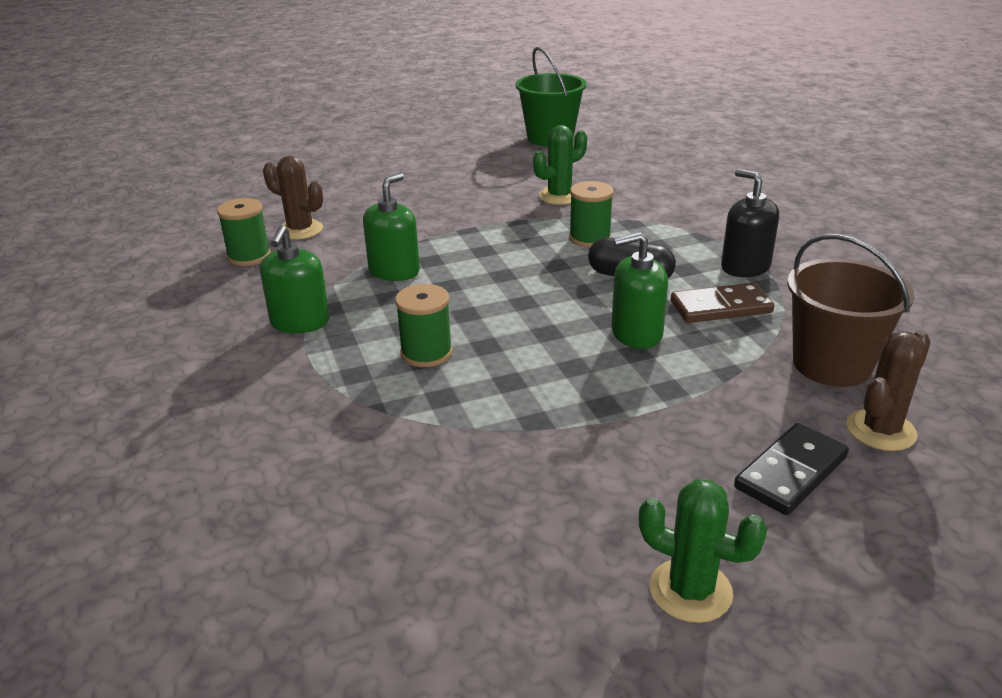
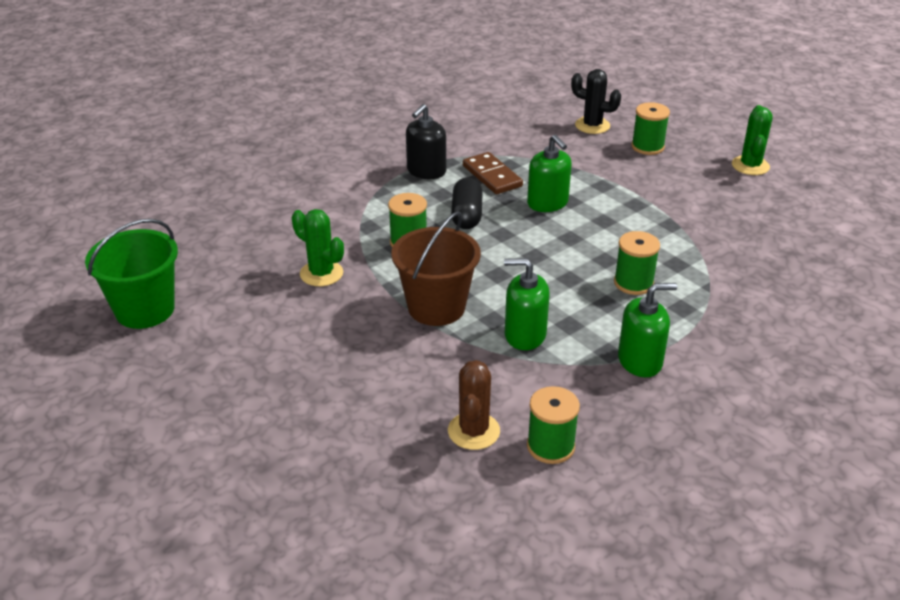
camera: 110 degrees left, 5 degrees up
black domino [734,423,849,515] -> green spool [631,102,670,155]
brown bucket [787,234,914,387] -> brown bucket moved to [391,211,481,326]
brown cactus [846,331,930,451] -> black cactus [571,69,621,134]

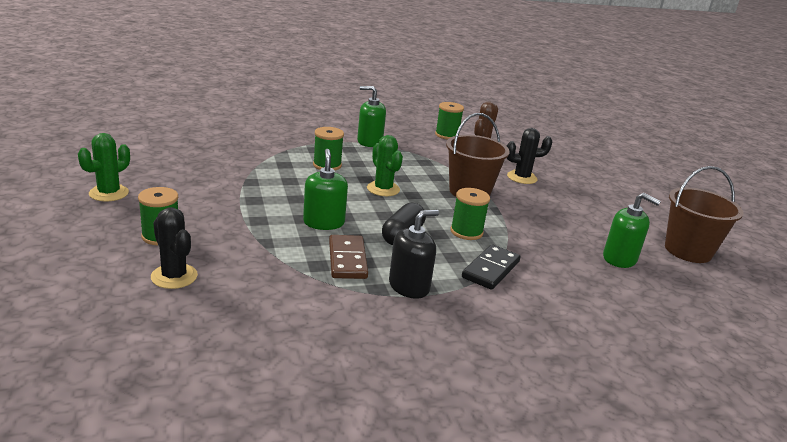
camera: 160 degrees left, 10 degrees down
green bucket [85,219,178,329] -> brown bucket [665,166,744,263]
green cactus [292,209,344,286] -> green cactus moved to [367,135,403,196]
green soap dispenser [504,258,550,350] -> green soap dispenser moved to [603,193,661,268]
none -> black domino [462,244,520,290]
none -> black cactus [507,128,552,184]

